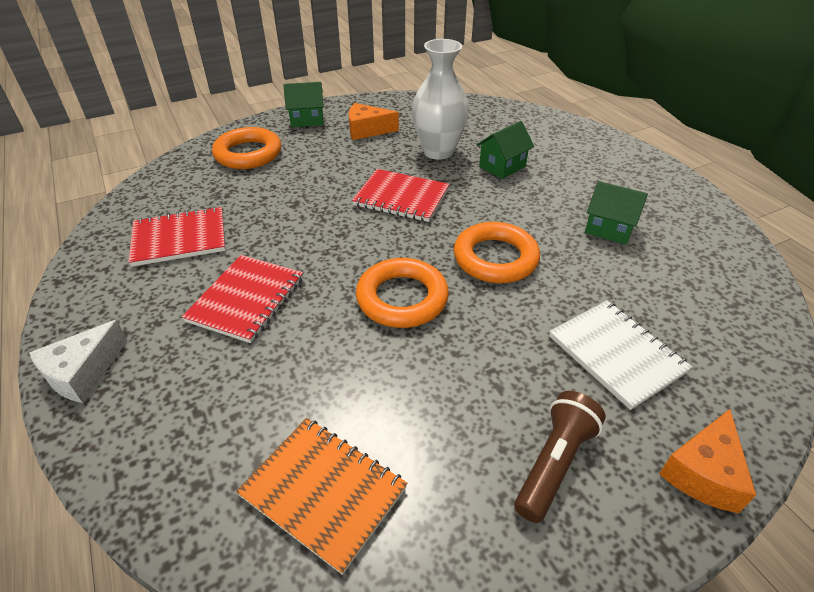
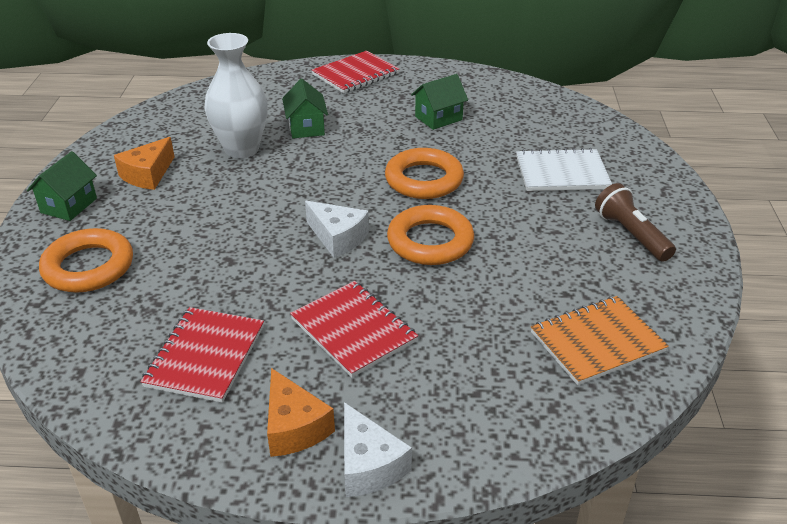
camera: 60 degrees left, 5 degrees down
red notebook [352,169,450,222] -> red notebook moved to [312,51,399,94]
orange cheese [659,409,756,513] -> orange cheese moved to [267,368,335,457]
none -> white cheese [305,201,369,258]

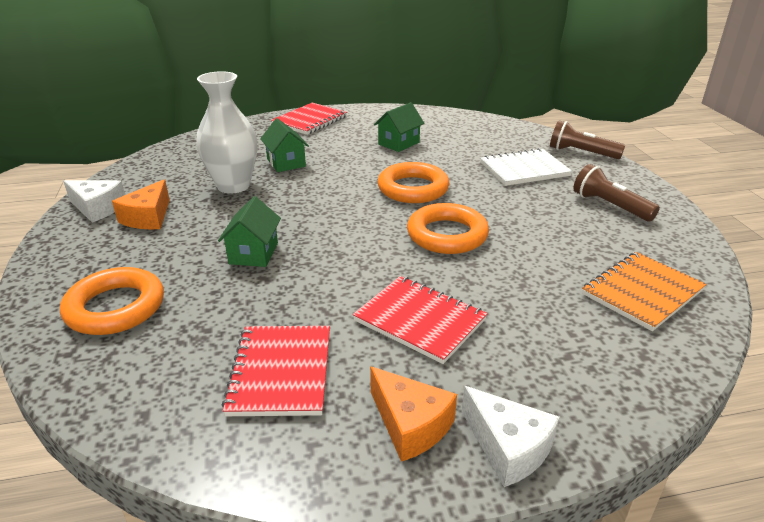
camera: 15 degrees left, 5 degrees down
green house [27,151,97,221] -> green house moved to [218,196,281,267]
white cheese [305,201,369,258] -> white cheese moved to [63,180,125,223]
none -> brown flashlight [550,120,625,159]

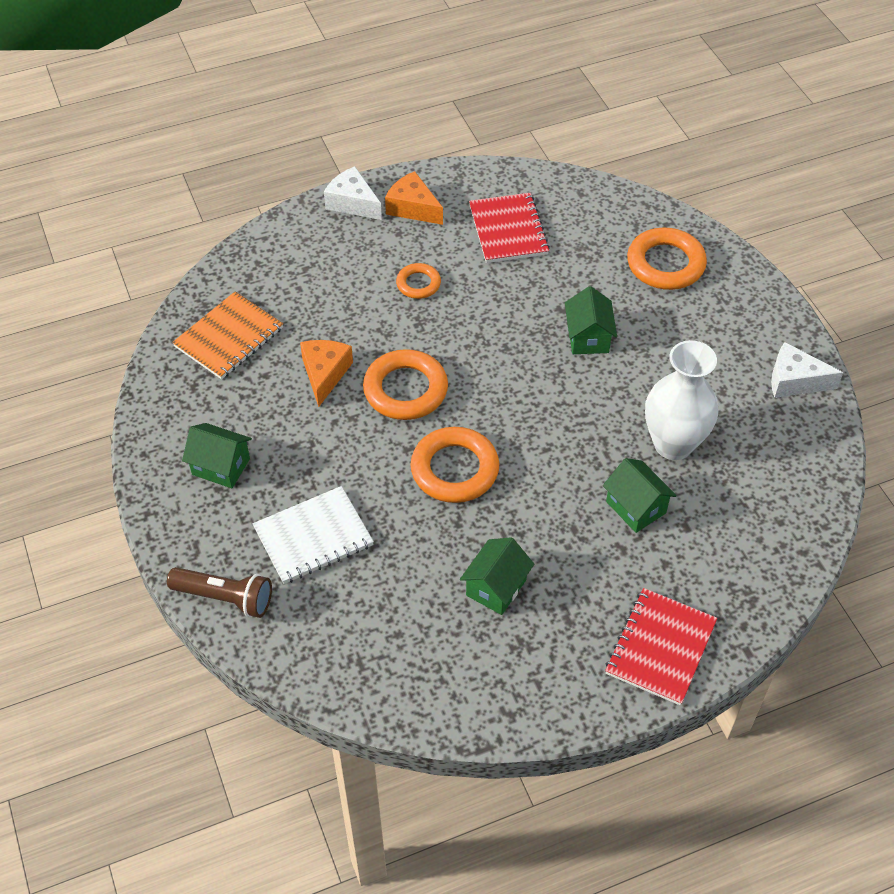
camera: 170 degrees right, 20 degrees up
orange cheese [112,179,170,229] -> orange cheese moved to [300,340,353,407]
red notebook [353,276,488,364] -> orange ring [396,263,441,299]
brown flashlight [573,164,660,221] -> green house [182,423,252,488]

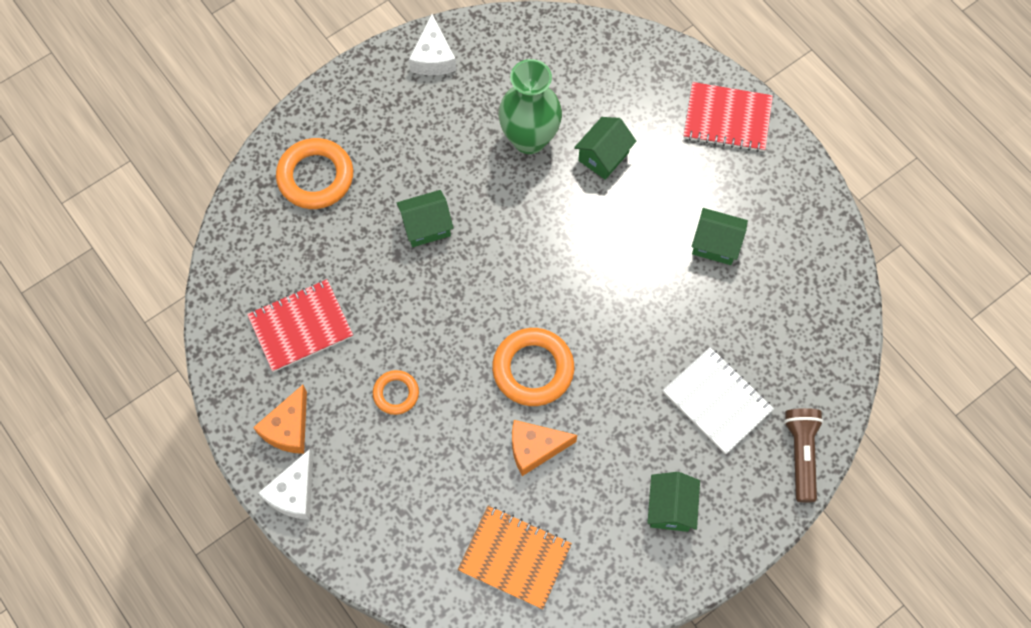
camera: 105 degrees left, 15 degrees up
orange ring [411,427,499,503] -> none
white vase [645,340,718,460] -> green vase [498,59,562,154]

